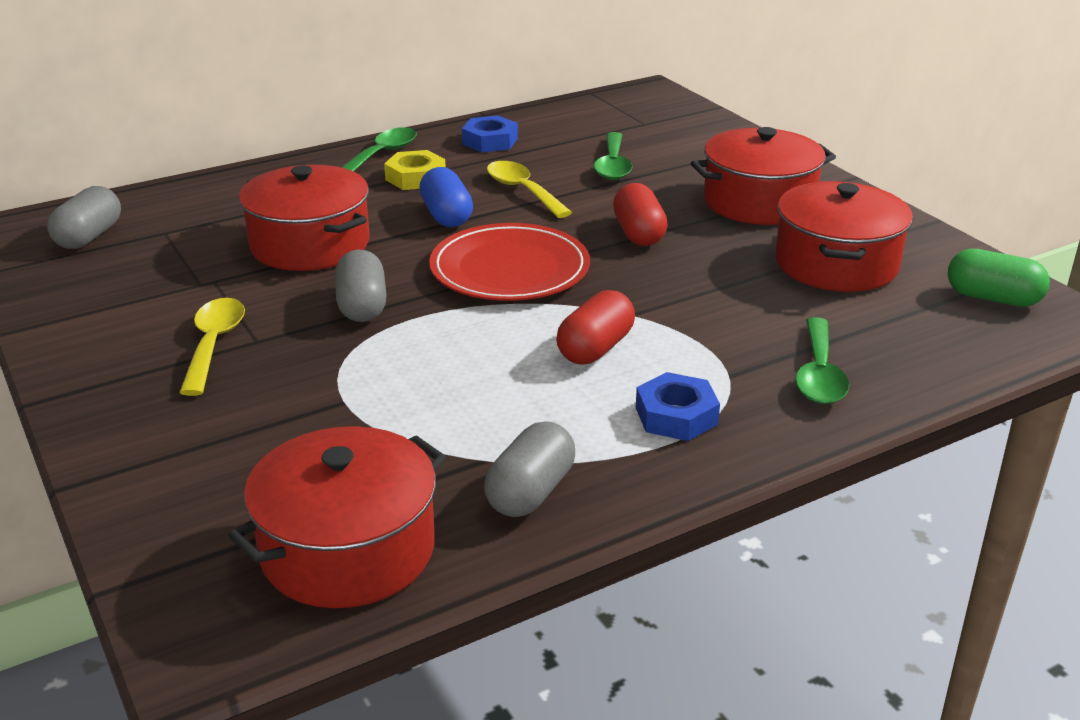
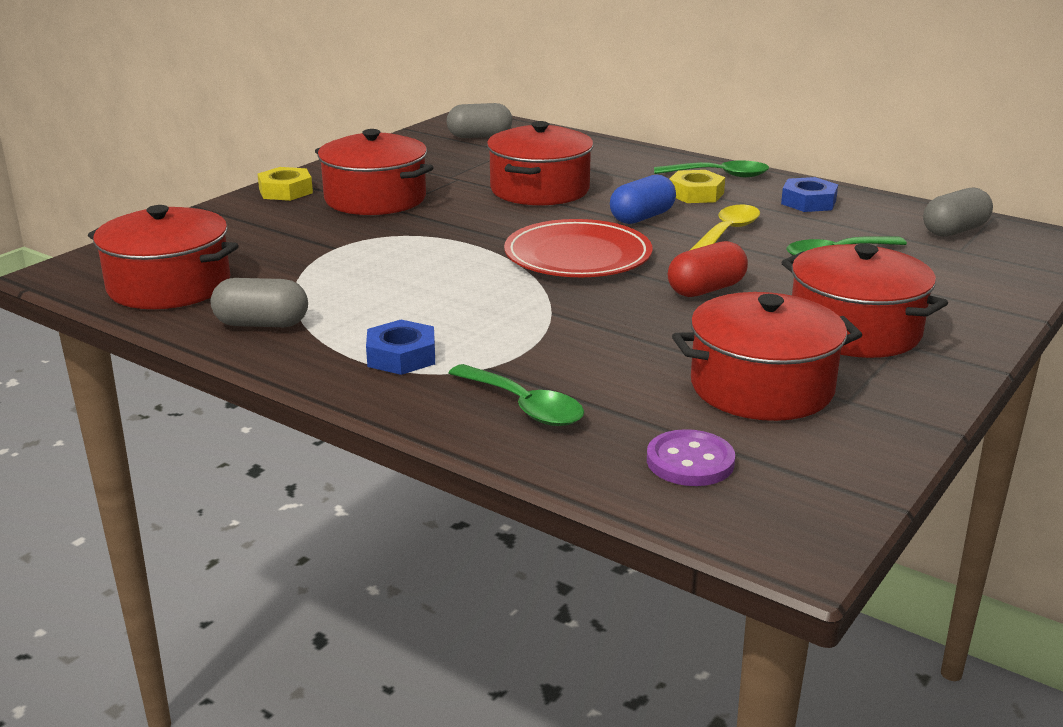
camera: 65 degrees right, 5 degrees down
yellow spoon [179,298,245,396] -> red pot [315,129,434,215]
grey capsule [335,250,387,322] -> grey capsule moved to [923,188,993,237]
red capsule [556,290,635,364] -> none
green spoon [795,317,849,404] -> green spoon turned 120 degrees counterclockwise [449,364,584,426]
green capsule [948,249,1050,307] -> none
none -> yellow nut [258,167,313,201]
none -> purple button [647,429,735,486]

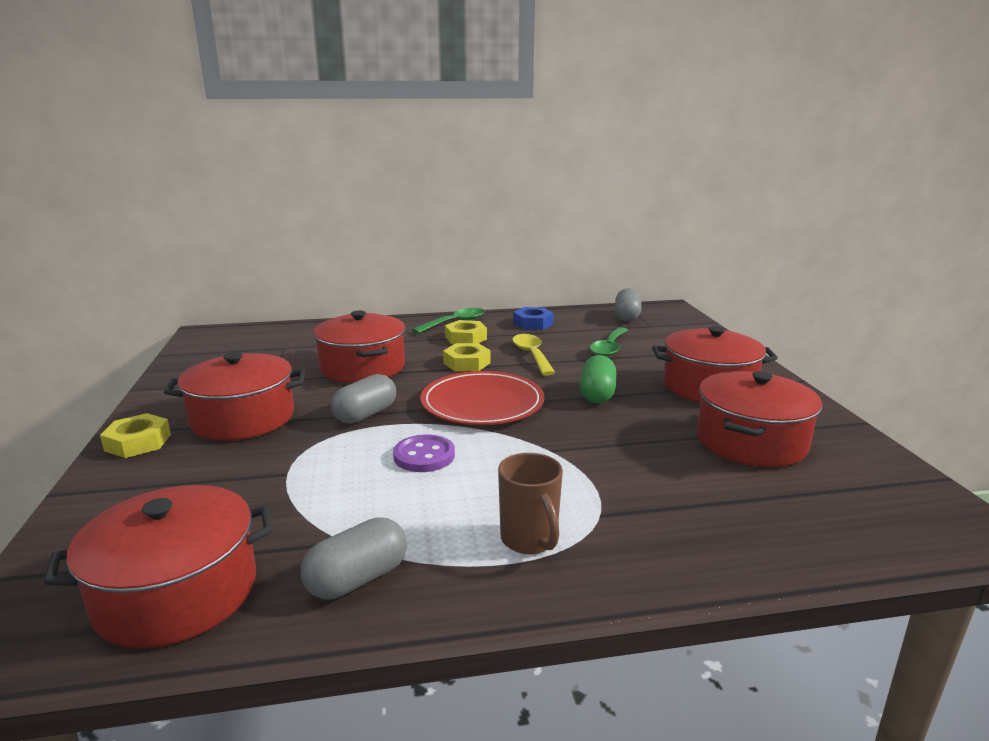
camera: 45 degrees left, 5 degrees down
blue nut [366,320,435,375] -> brown mug [498,453,563,554]
grey capsule [447,103,512,138] -> grey capsule moved to [331,374,396,424]
green spoon [449,364,584,426] -> none
blue capsule [610,175,676,224] -> yellow nut [443,343,491,371]
purple button [647,429,735,486] -> purple button moved to [393,434,455,472]
red capsule [668,241,748,297] -> green capsule [580,355,616,403]

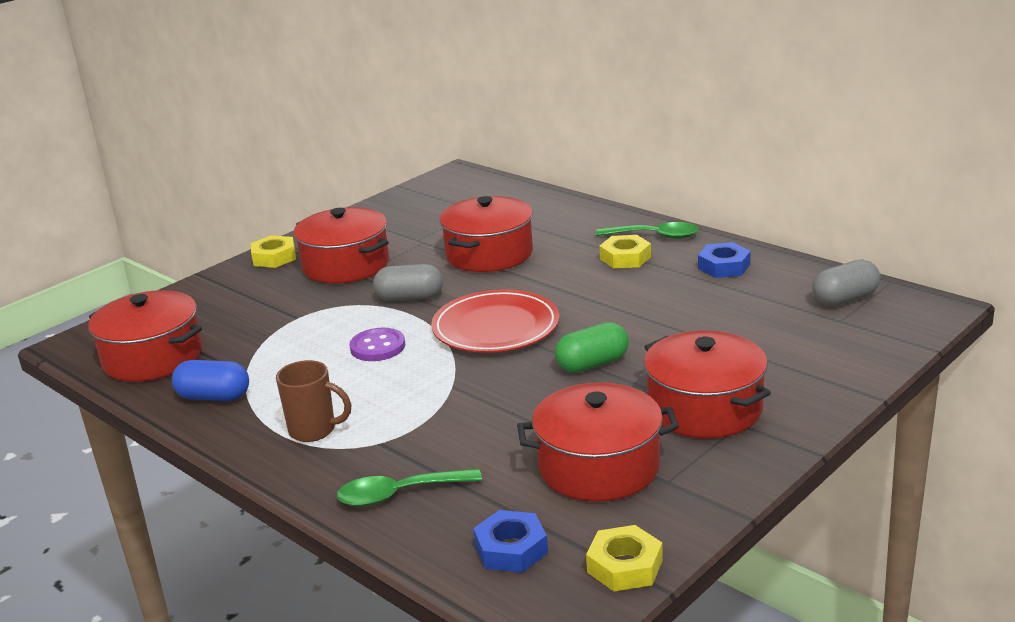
camera: 55 degrees right, 5 degrees up
grey capsule [301,517,407,600] -> blue capsule [172,360,249,401]
yellow nut [443,343,491,371] -> yellow nut moved to [586,525,663,591]
brown mug [498,453,563,554] -> brown mug turned 105 degrees counterclockwise [276,360,351,442]
yellow spoon [512,334,555,376] -> none
green spoon [590,327,628,357] -> green spoon moved to [337,468,482,507]
none -> blue nut [473,510,548,573]

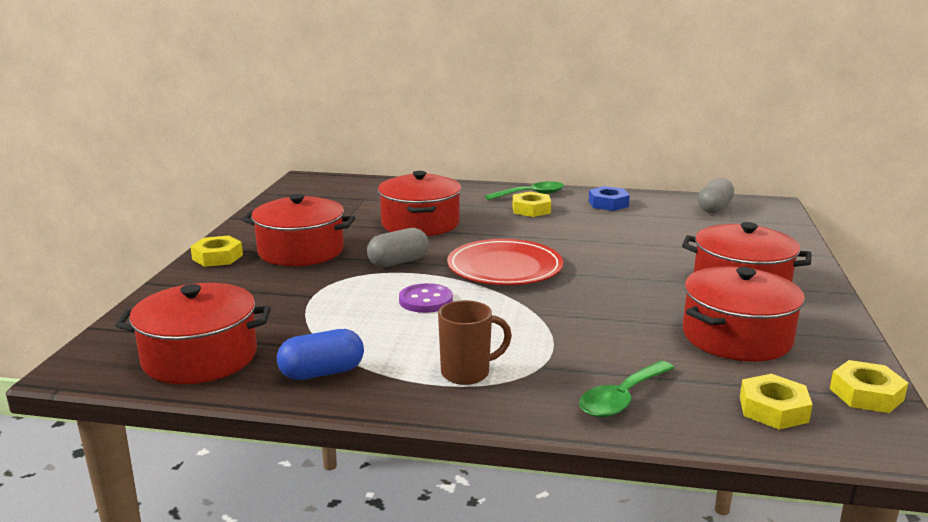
camera: 35 degrees left, 5 degrees down
blue nut [473,510,548,573] -> yellow nut [740,374,813,430]
green capsule [555,322,629,372] -> none

